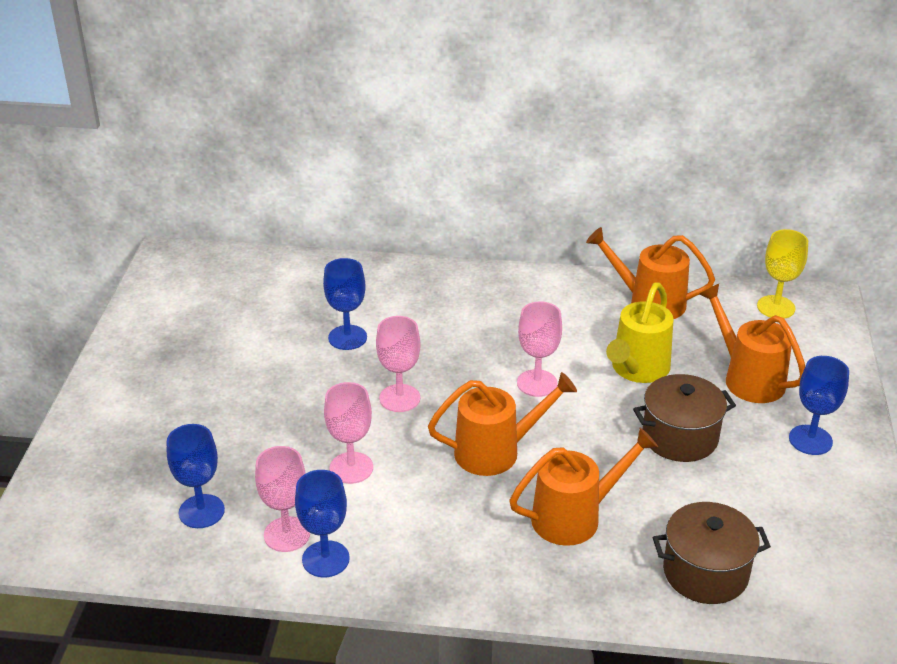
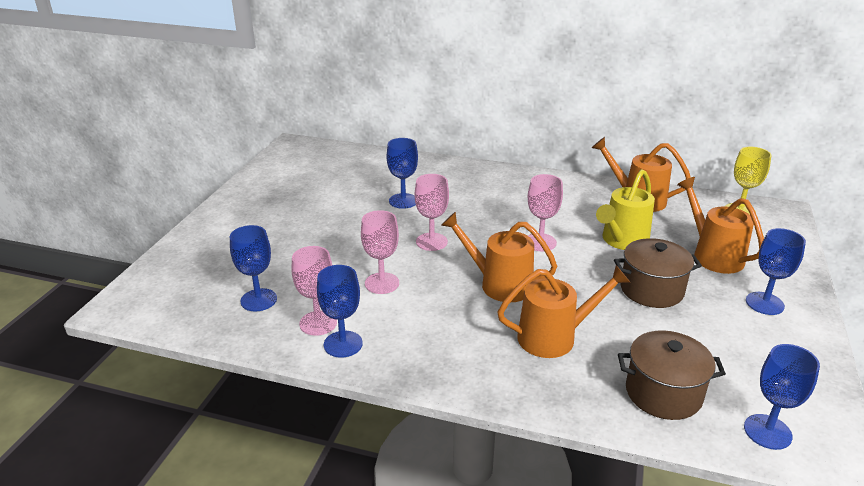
camera: 10 degrees right, 5 degrees down
orange watering can [428,372,577,476] -> orange watering can turned 150 degrees counterclockwise [441,212,557,302]
none -> blue goblet [744,344,820,450]

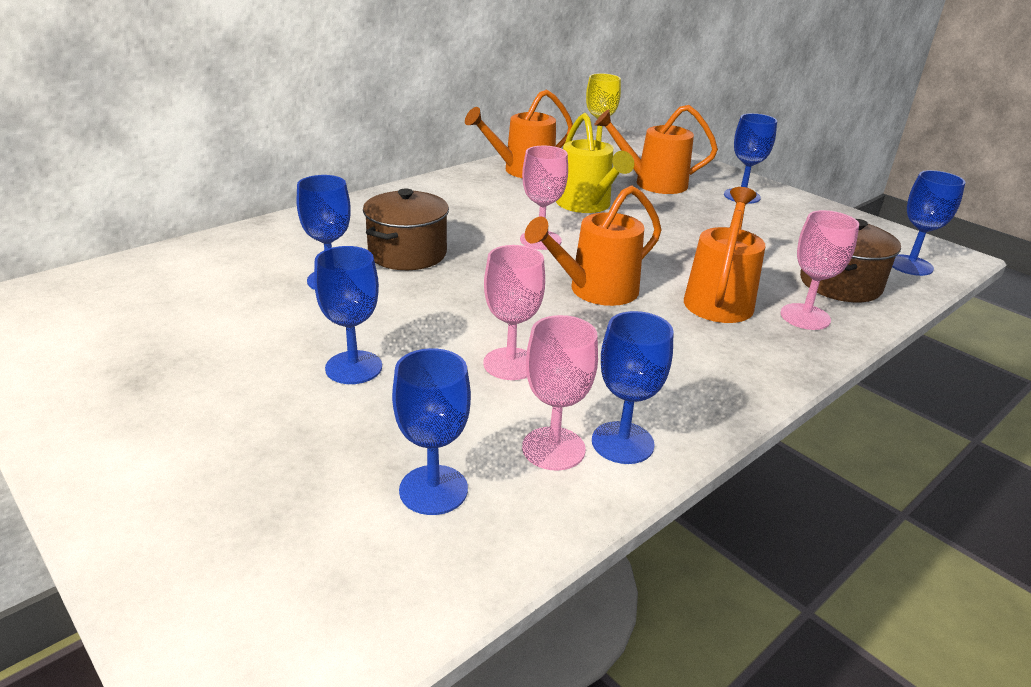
camera: 60 degrees left, 0 degrees up
pink goblet [415,174,449,251] -> pink goblet moved to [781,210,859,330]
brown pot [614,238,702,308] -> brown pot moved to [363,189,449,270]
none -> blue goblet [314,246,382,384]

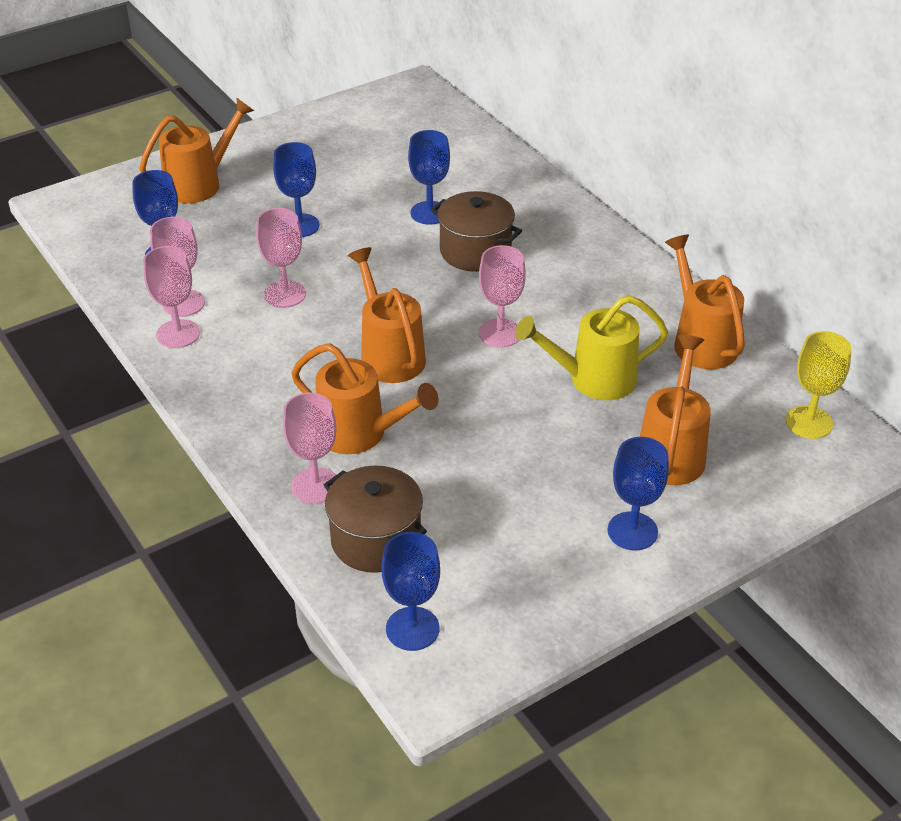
camera: 100 degrees right, 10 degrees up
blue goblet [592,311,674,464] -> pink goblet [143,246,200,348]
none -> orange watering can [139,98,254,203]

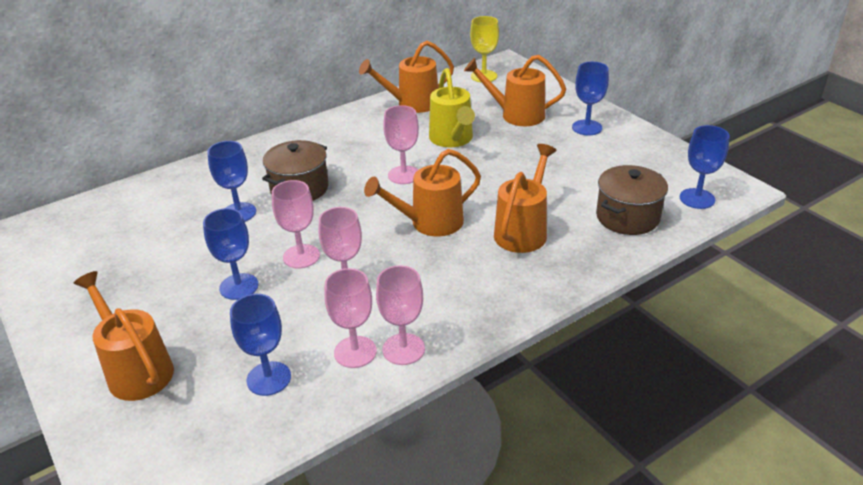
camera: 90 degrees left, 5 degrees down
pink goblet [283,392,336,504] -> pink goblet moved to [272,180,320,268]

